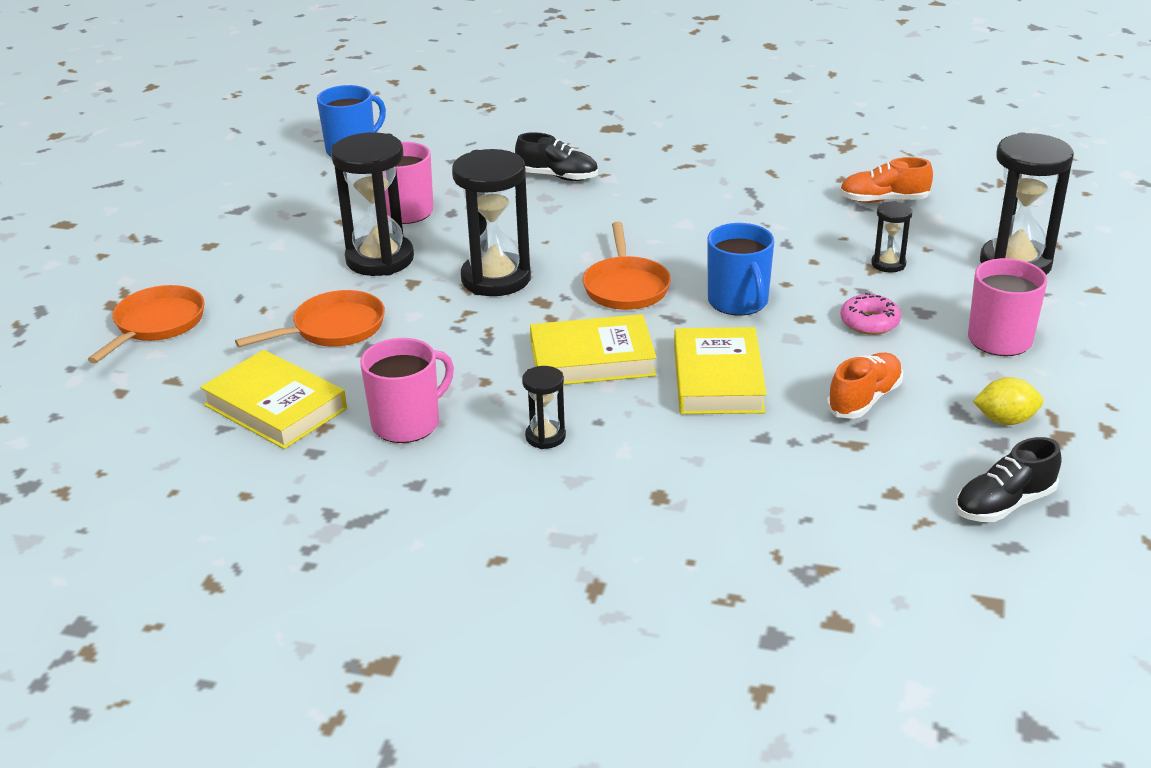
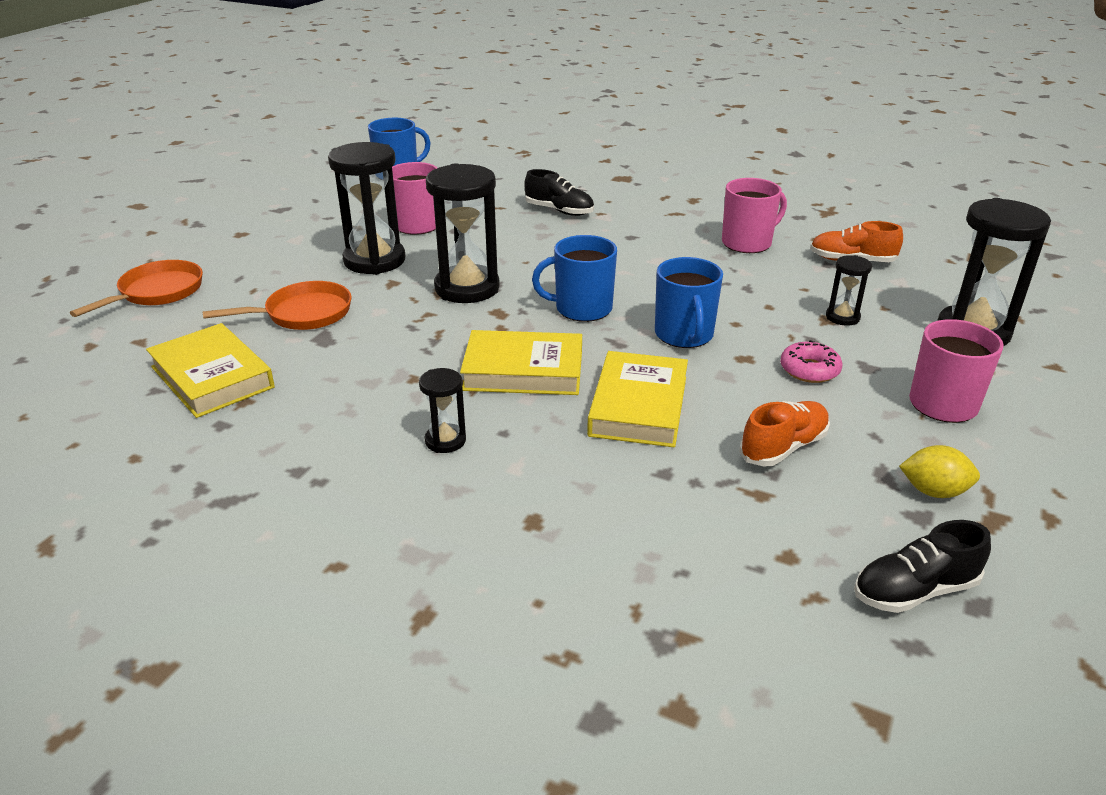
camera: 10 degrees right, 0 degrees up
pink mug [360,338,454,443] -> pink mug moved to [722,178,787,253]
orange pan [583,222,671,310] -> blue mug [532,235,617,322]

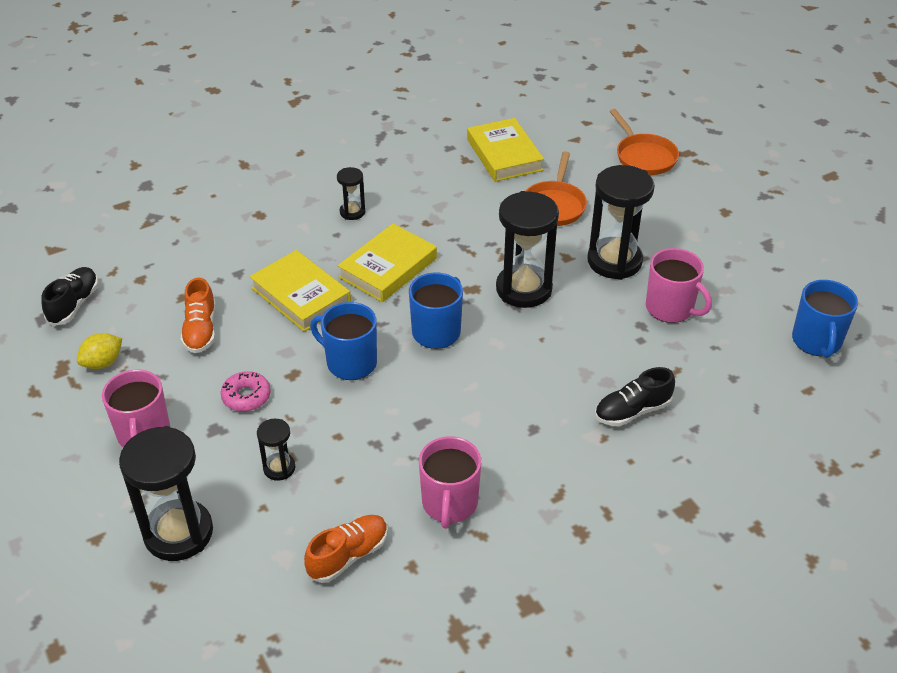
camera: 125 degrees right, 10 degrees up
yellow book [146,323,275,418] -> yellow book turned 75 degrees clockwise [467,118,544,182]

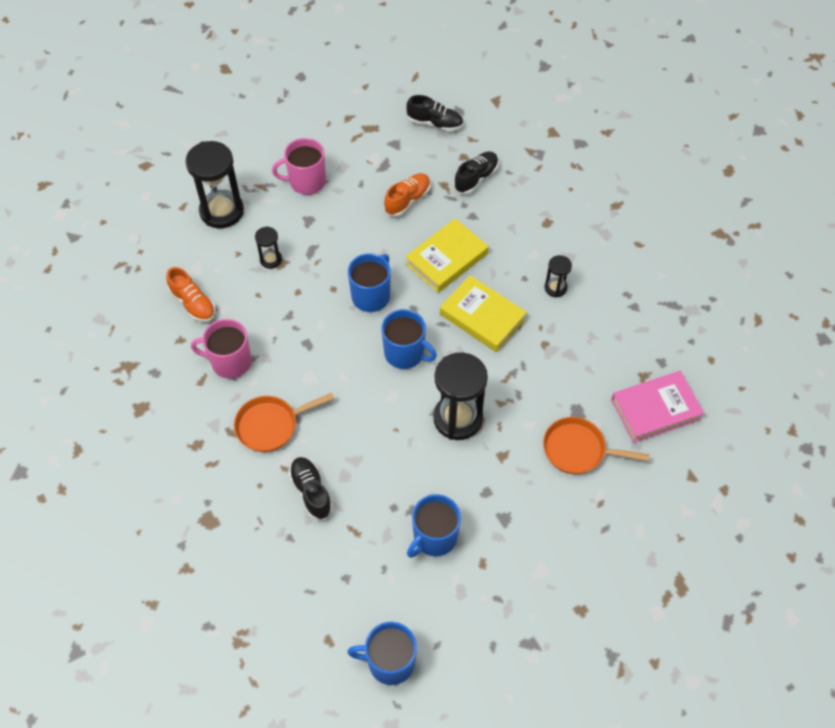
camera: 90 degrees right, 15 degrees up
yellow lemon [77,333,122,369] -> none
orange shoe [181,277,216,353] -> orange shoe turned 135 degrees clockwise [384,173,430,217]
pink donut [220,371,271,412] -> none
yellow book [467,118,544,182] -> pink book [611,371,704,443]
black hourglass [587,165,655,280] -> none
orange pan [609,109,679,175] -> orange pan moved to [234,393,334,452]
pink mug [646,248,712,323] -> blue mug [407,494,461,558]
none -> black shoe [454,152,499,194]

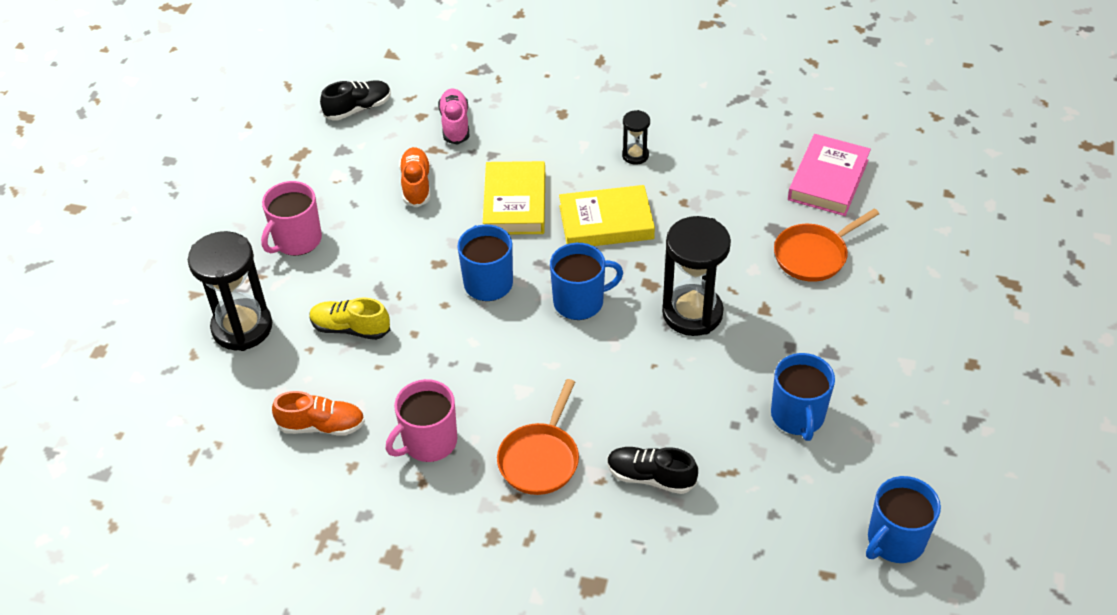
camera: 45 degrees left, 10 degrees down
black hourglass [255,226,282,269] -> yellow shoe [309,297,390,340]
black shoe [454,152,499,194] -> pink shoe [438,88,469,145]

